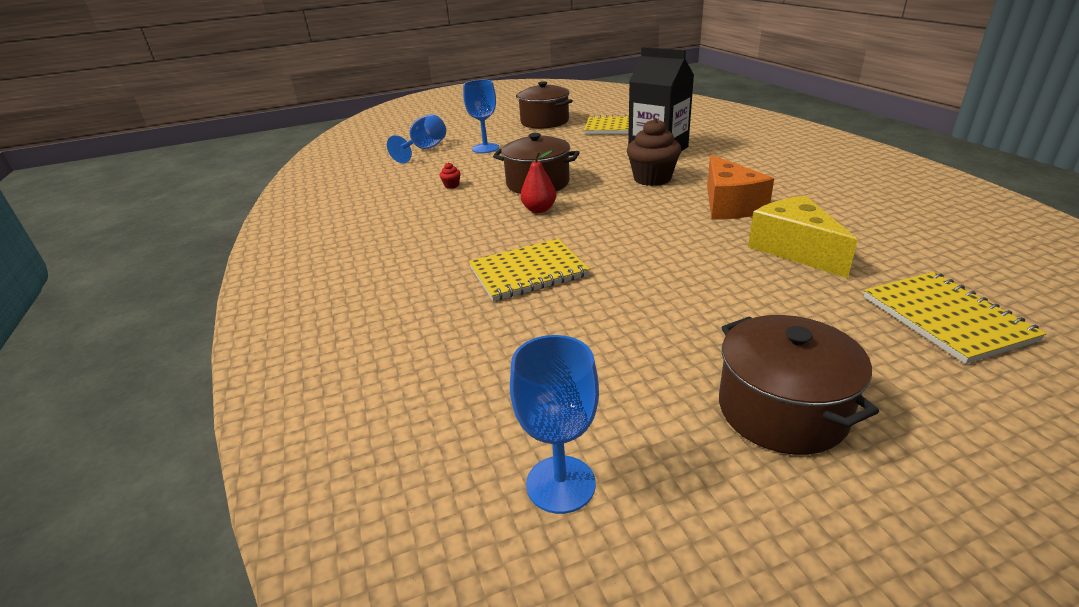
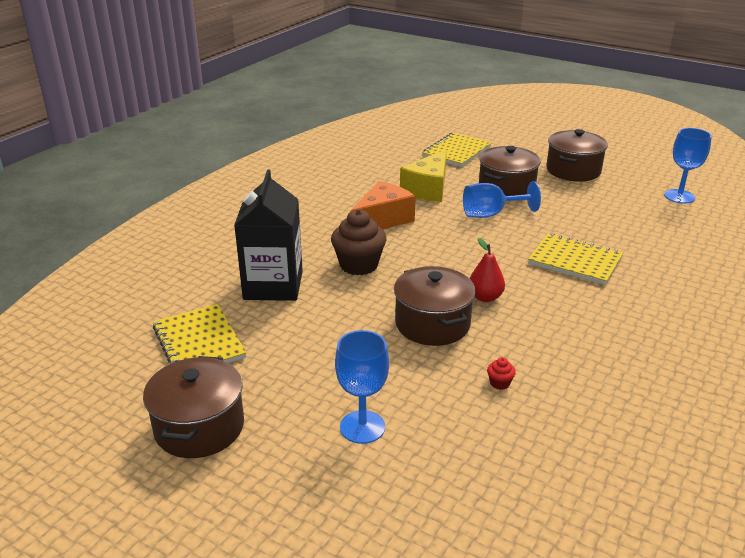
camera: 130 degrees left, 0 degrees up
blue goblet [387,114,446,163] -> blue goblet moved to [463,181,541,218]
none -> brown pot [479,146,541,196]

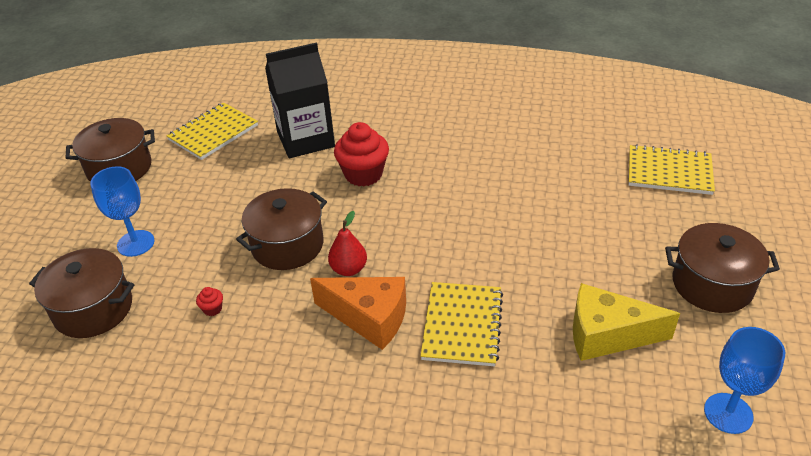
camera: 70 degrees right, 10 degrees up
brown cupcake [331,209,386,275] -> red cupcake [334,122,389,187]
orange cheese [350,181,416,229] -> orange cheese moved to [310,277,406,350]
yellow cheese [400,149,447,202] -> yellow cheese moved to [573,283,680,361]
blue goblet [463,181,541,218] -> none
brown pot [479,146,541,196] -> brown pot moved to [29,248,134,338]

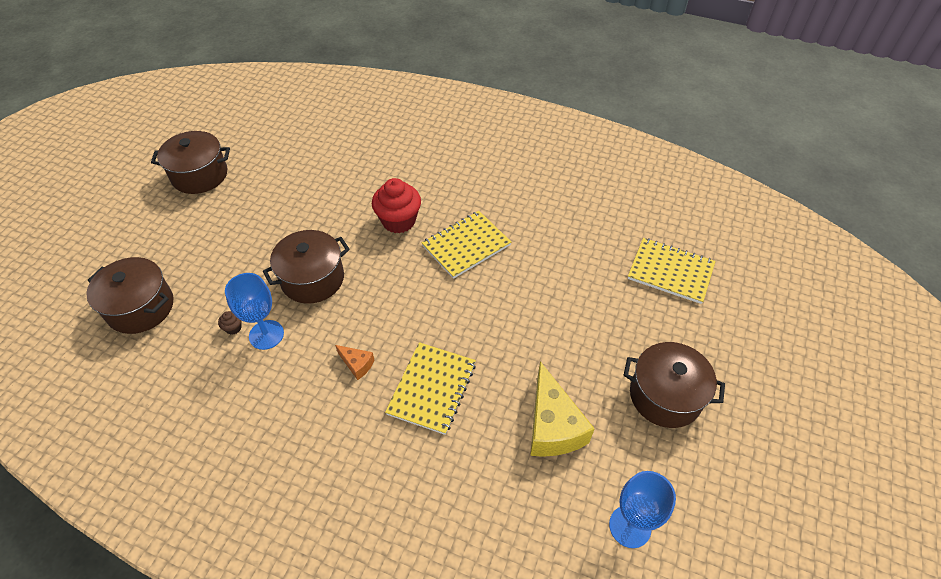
camera: 10 degrees right, 10 degrees up
blue goblet [90,166,155,257] -> blue goblet moved to [225,273,284,350]
yellow notebook [166,102,258,160] -> yellow notebook moved to [422,211,511,279]
red cupcake [196,287,223,316] -> brown cupcake [218,311,242,335]
black carton [265,43,335,158] -> none
orange cheese [310,277,406,350] -> orange cheese [335,345,375,380], size x0.48
red pear [328,211,367,276] -> none
yellow cheese [573,283,680,361] -> yellow cheese turned 120 degrees counterclockwise [530,361,595,457]

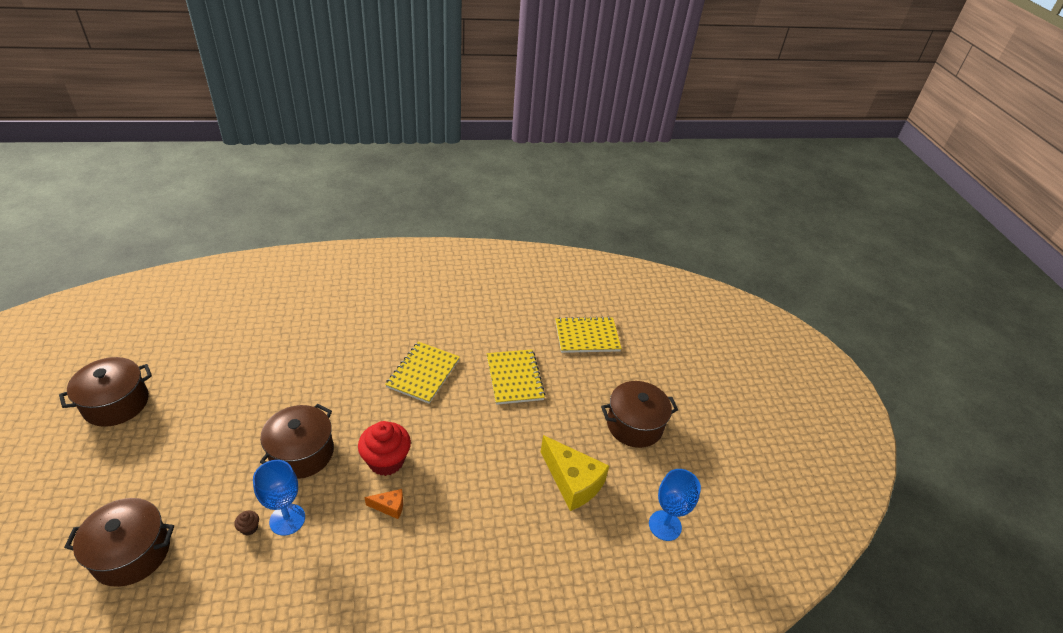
camera: 35 degrees left, 10 degrees down
red cupcake [372,178,421,233] -> red cupcake moved to [358,421,411,476]
yellow notebook [385,342,476,435] -> yellow notebook moved to [487,349,545,405]

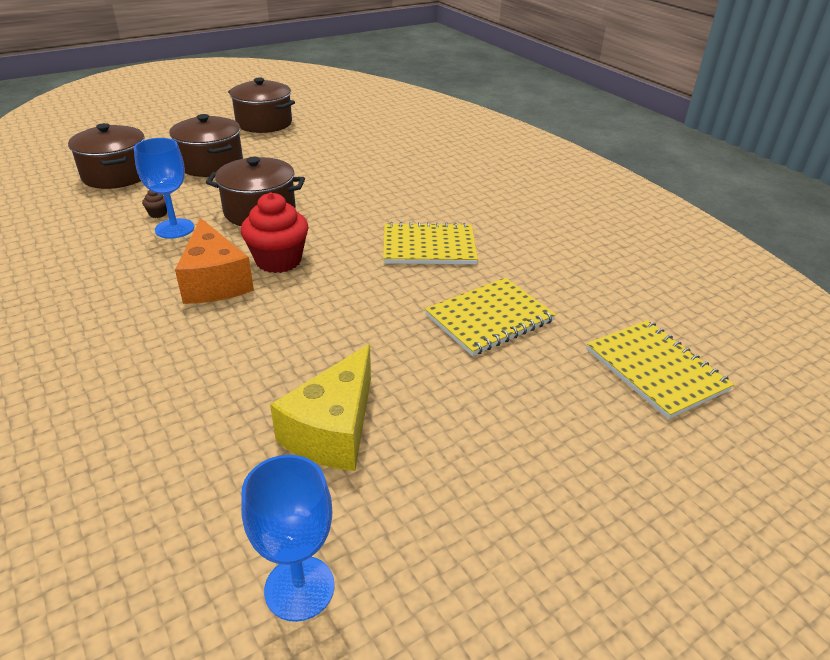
camera: 70 degrees right, 5 degrees down
orange cheese [365,489,403,519] -> orange cheese [175,218,254,304], size x2.08
brown pot [601,381,678,448] -> brown pot moved to [169,114,243,177]

